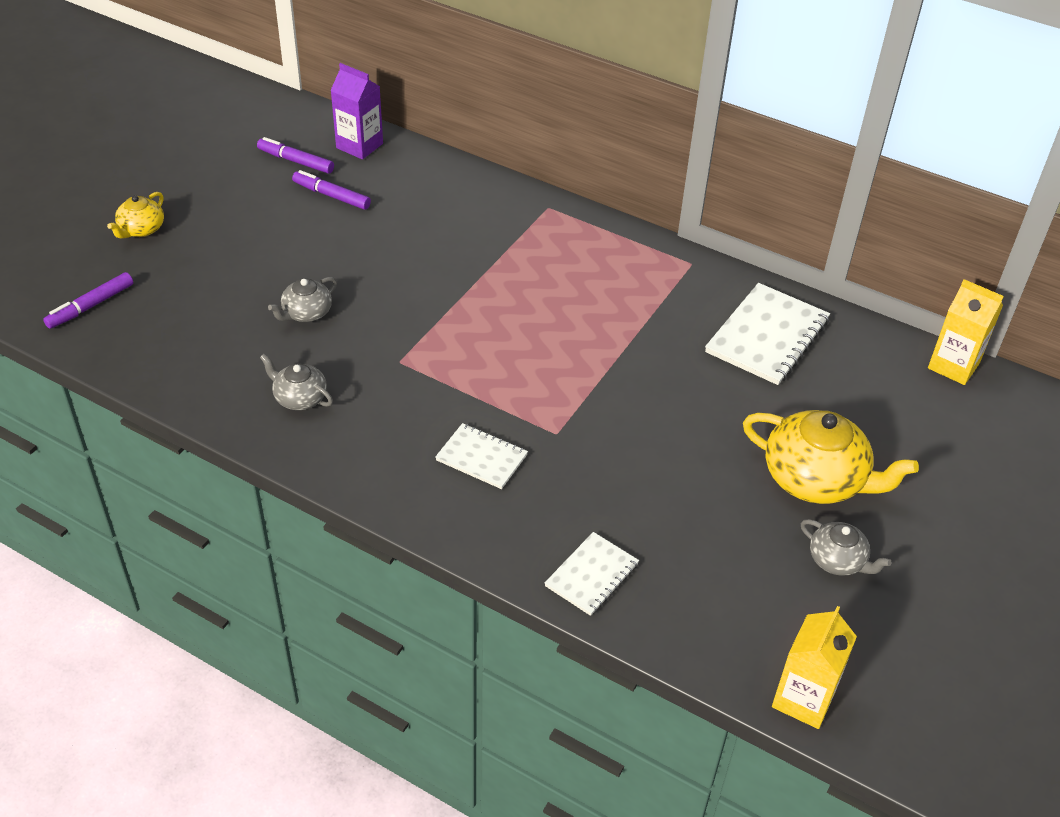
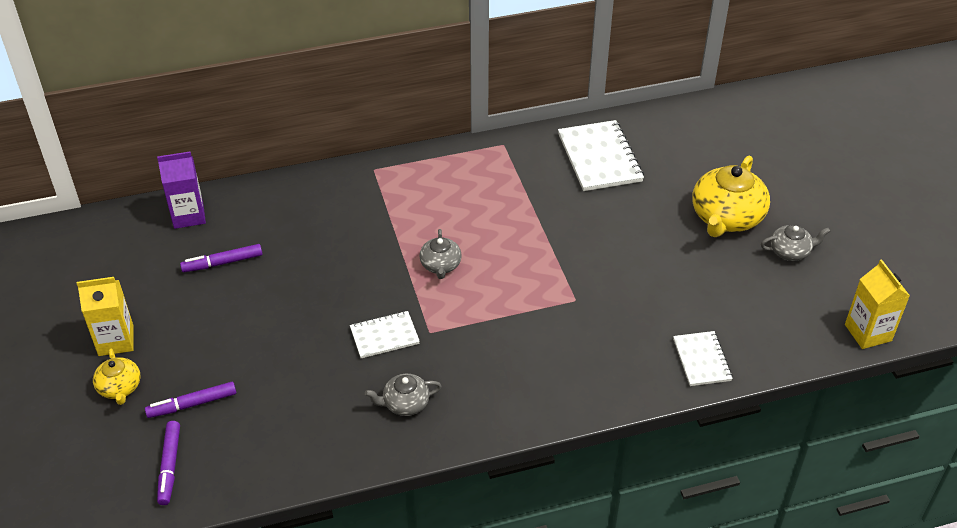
camera: 45 degrees left, 0 degrees up
purple marker [257,137,334,173] -> purple marker moved to [145,382,236,418]
grey teapot [268,277,337,322] -> grey teapot moved to [419,229,462,279]
white notebook [435,423,528,489] -> white notebook moved to [350,311,420,358]
yellow teapot [743,410,919,504] -> yellow teapot turned 135 degrees clockwise [692,156,770,237]
yellow carton [928,279,1004,385] -> yellow carton moved to [77,277,134,356]

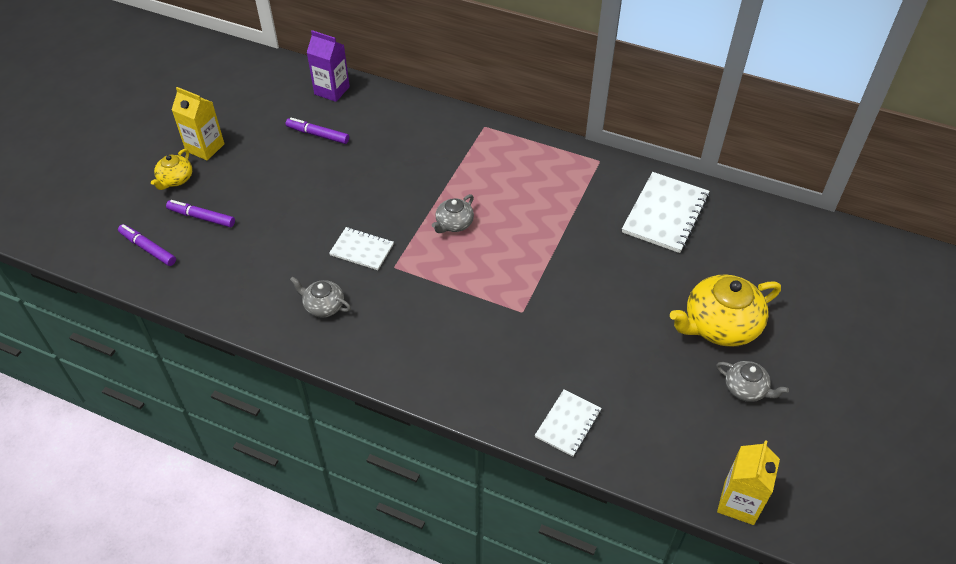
camera: 40 degrees right, 5 degrees up
purple marker [157,421,180,505] -> purple marker turned 90 degrees clockwise [118,224,176,266]

